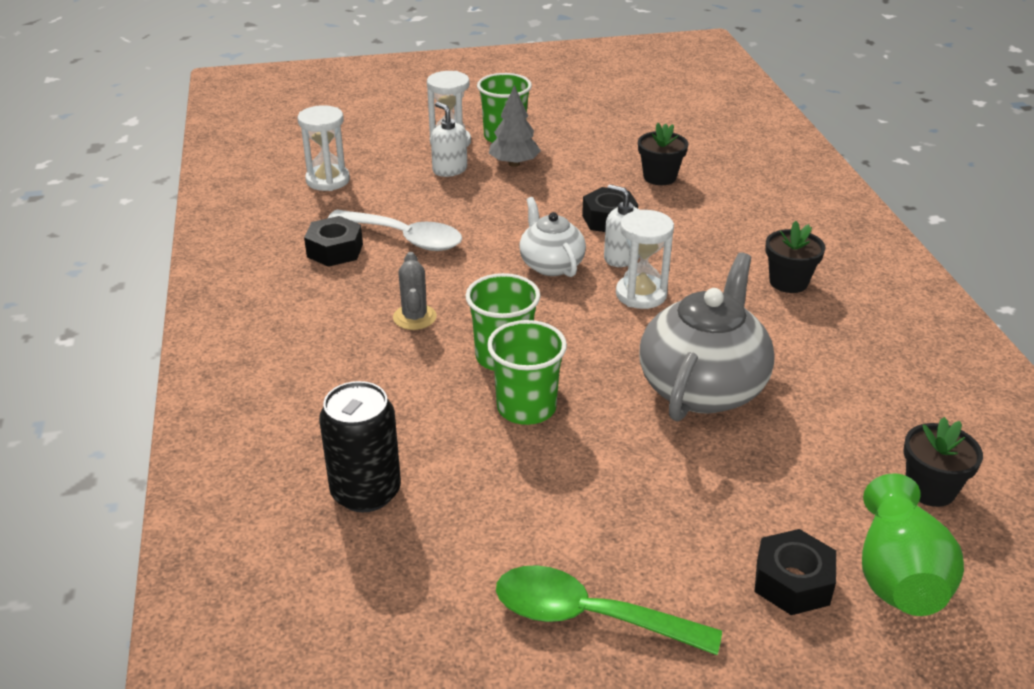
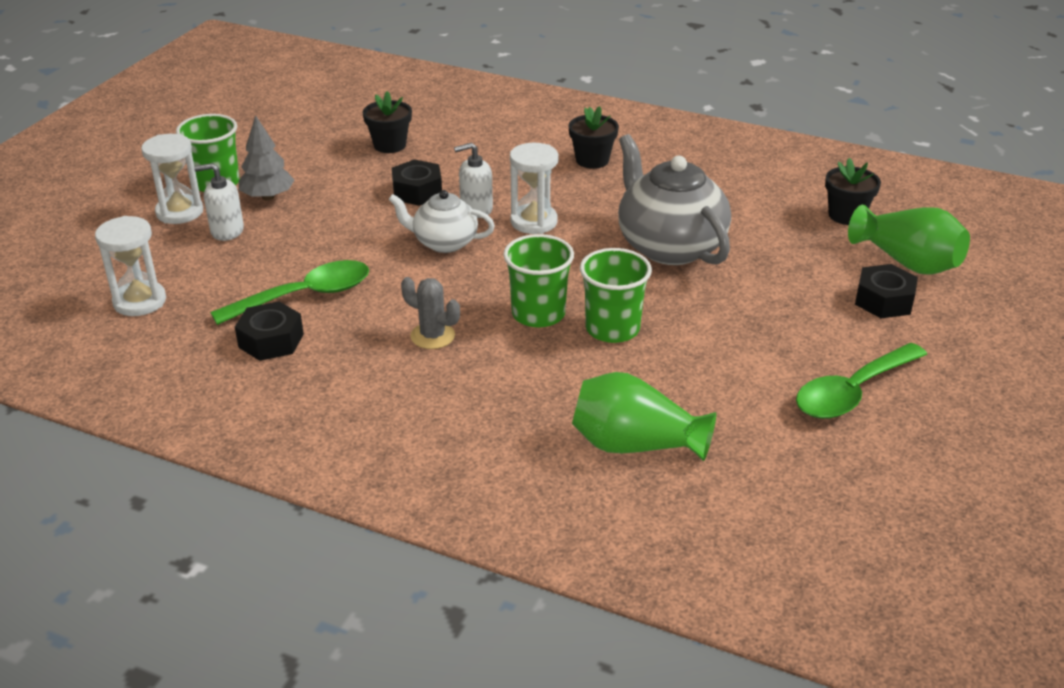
camera: 55 degrees left, 0 degrees up
black can [319,381,401,513] -> green vase [572,372,716,462]
white spoon [328,209,462,251] -> green spoon [210,260,369,325]

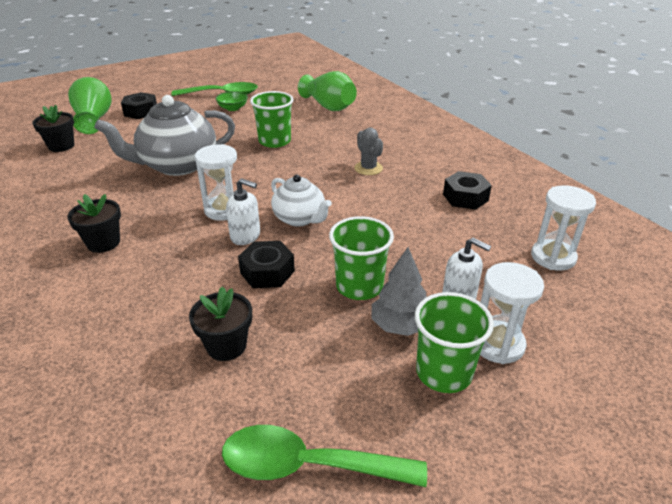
camera: 145 degrees left, 0 degrees up
green spoon [210,260,369,325] -> green spoon moved to [222,425,427,487]
green cup [503,234,574,327] -> green cup moved to [329,216,394,300]
grey teapot [618,134,731,265] -> grey teapot turned 60 degrees clockwise [94,95,235,176]
none -> green bowl [216,91,248,111]

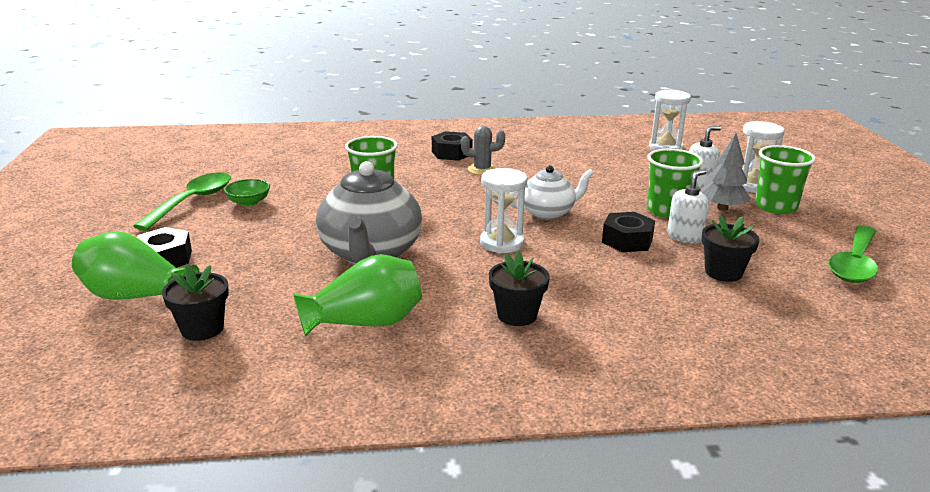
camera: 65 degrees left, 10 degrees down
white soap dispenser [226,178,260,245] -> white soap dispenser moved to [667,169,709,244]
green vase [298,71,357,111] -> green vase moved to [293,254,422,337]
black nut [443,171,492,210] -> black nut moved to [432,131,473,161]

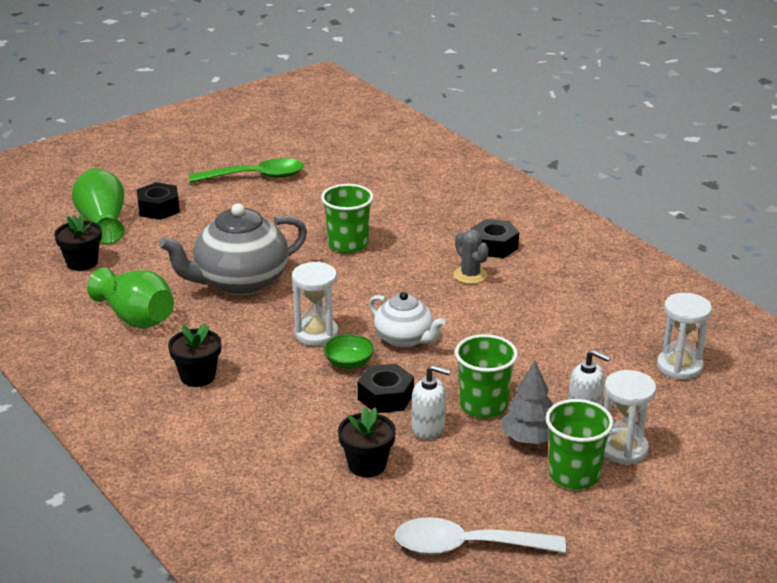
camera: 60 degrees right, 5 degrees up
green bowl [224,179,270,206] -> green bowl moved to [323,334,374,369]
green spoon [828,225,878,283] -> white spoon [395,517,566,555]

